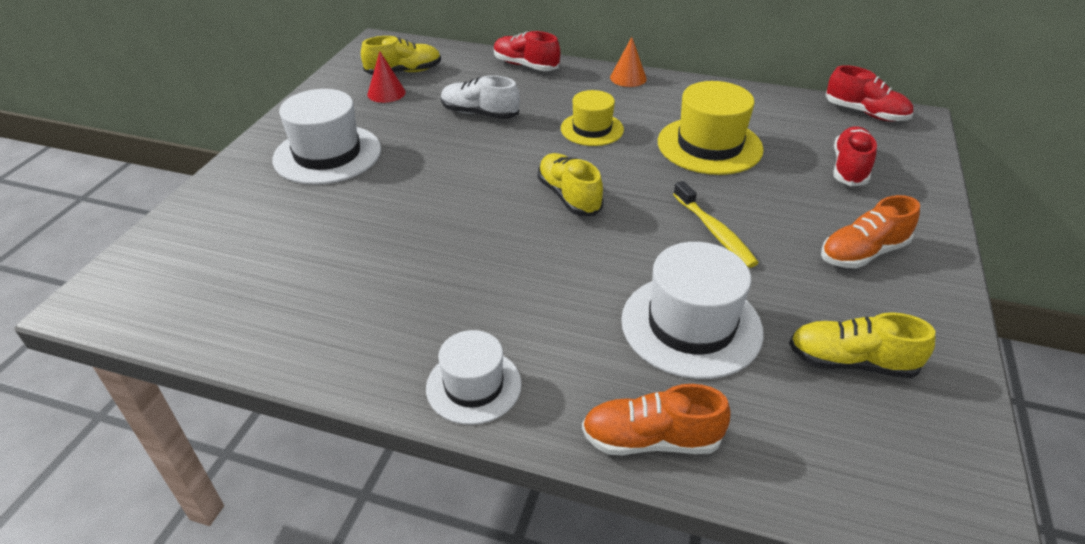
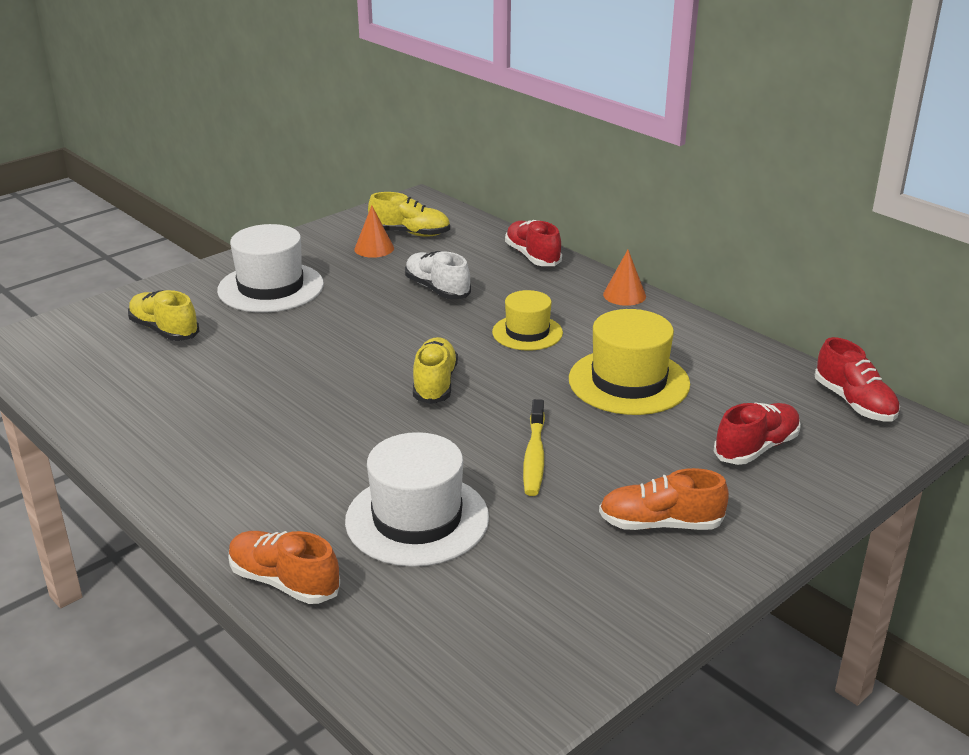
camera: 30 degrees right, 10 degrees down
red cone [368,51,406,103] -> orange cone [354,205,394,258]
white hat [426,330,522,425] -> none
yellow shoe [789,312,935,378] -> yellow shoe moved to [128,290,199,341]

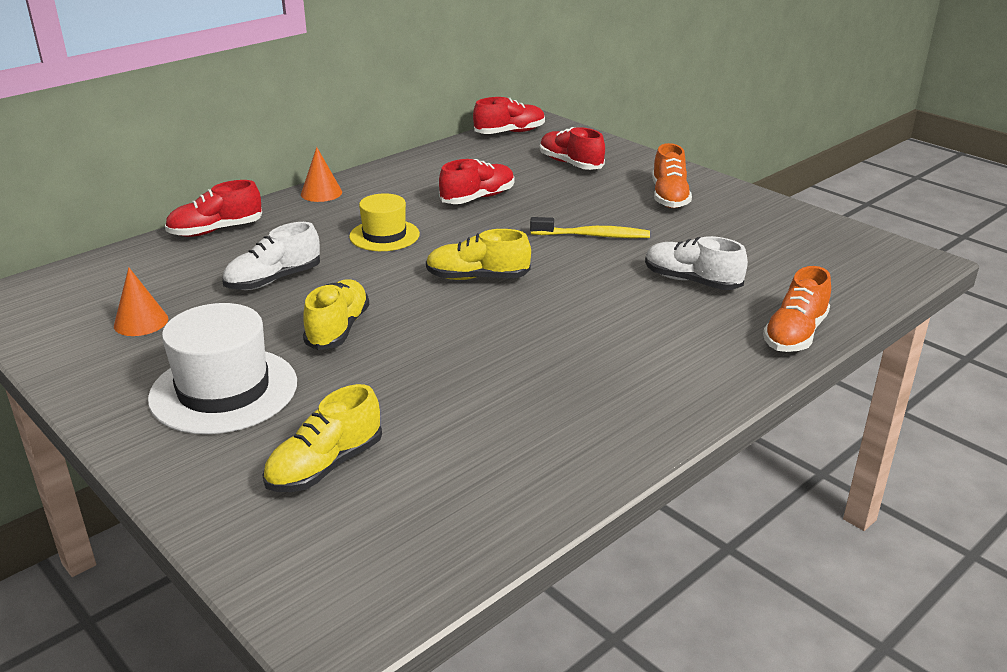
camera: 90 degrees left, 0 degrees up
white hat [345,432,489,567] -> white shoe [645,236,748,290]
yellow shoe [368,192,450,237] -> yellow shoe moved to [303,279,369,350]
yellow hat [569,309,690,415] -> red shoe [439,159,515,204]

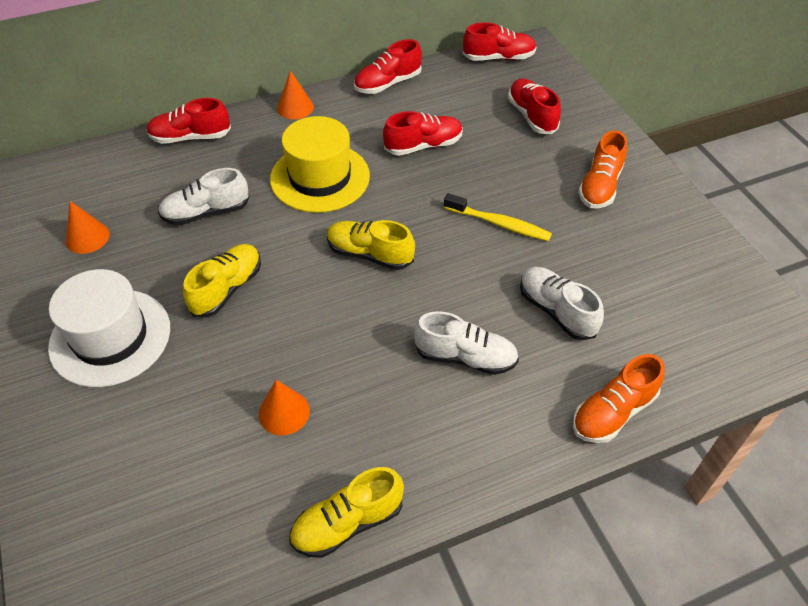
camera: 20 degrees right, 20 degrees up
yellow shoe [262,384,382,492] -> yellow shoe moved to [289,467,404,558]
yellow hat [349,193,420,251] -> yellow hat [270,116,370,213], size x1.60
none -> orange cone [259,380,310,435]
none -> red shoe [354,39,422,94]
none -> white shoe [414,311,519,375]

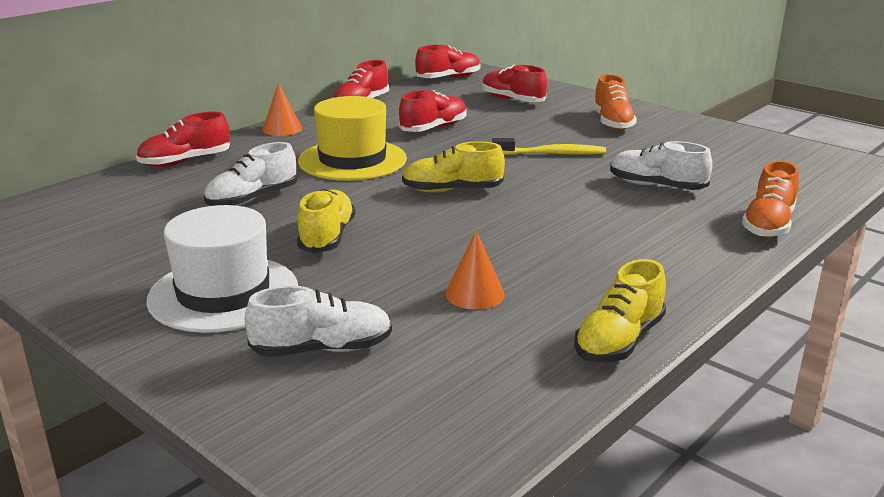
camera: 25 degrees left, 25 degrees down
orange cone [66,201,110,254] -> none
white shoe [414,311,519,375] -> white shoe moved to [245,286,392,357]

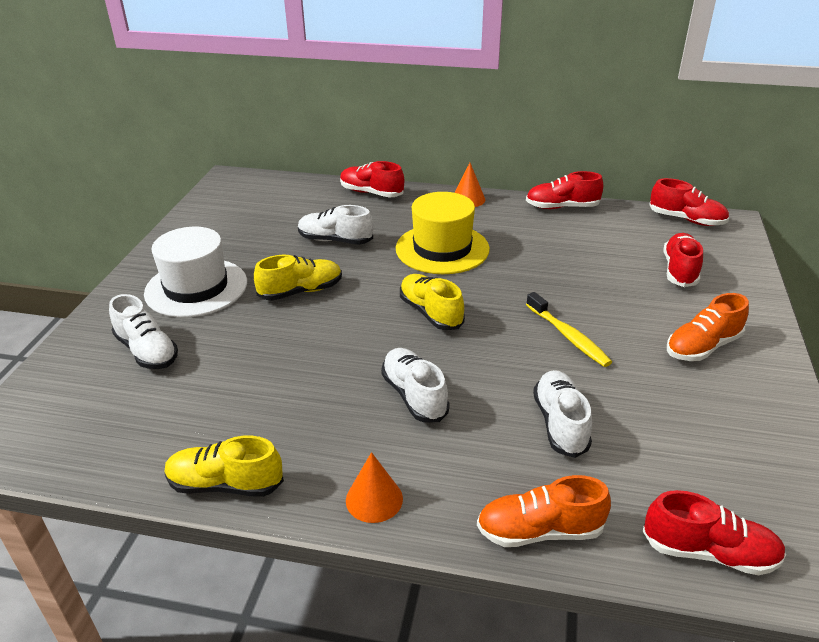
camera: 60 degrees right, 10 degrees up
red shoe [399,90,467,132] -> red shoe moved to [643,490,786,575]
orange cone [445,231,505,310] -> orange cone moved to [346,452,403,523]
none -> white shoe [381,348,450,422]

